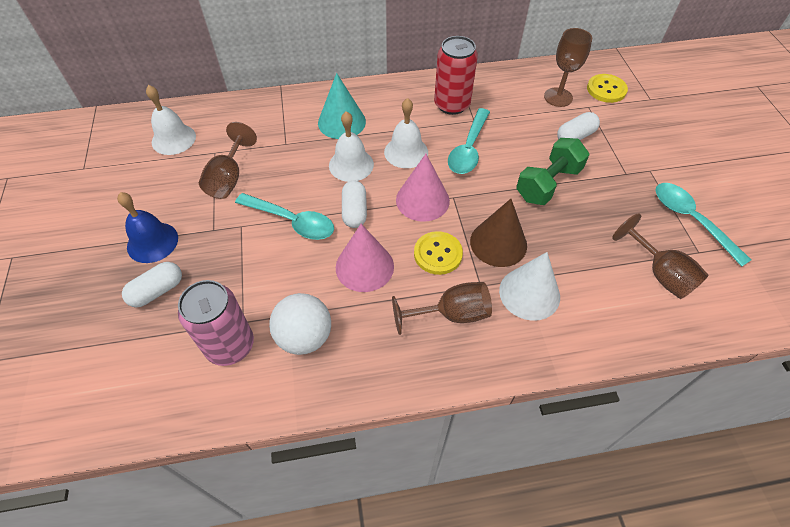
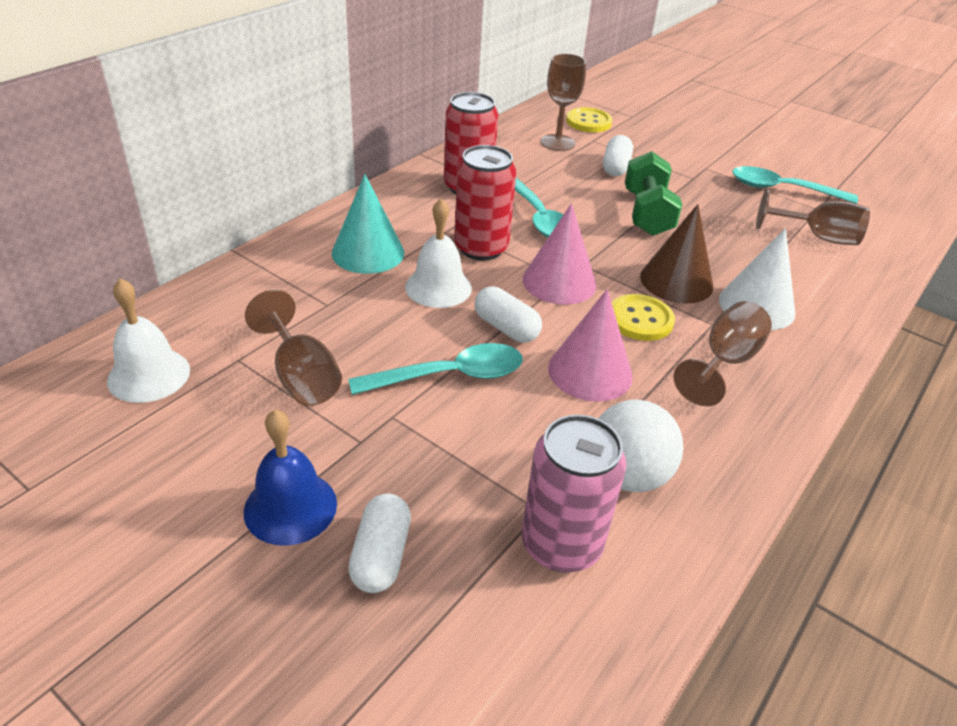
camera: 45 degrees left, 15 degrees down
white bell [384,98,428,168] -> red can [454,145,516,261]

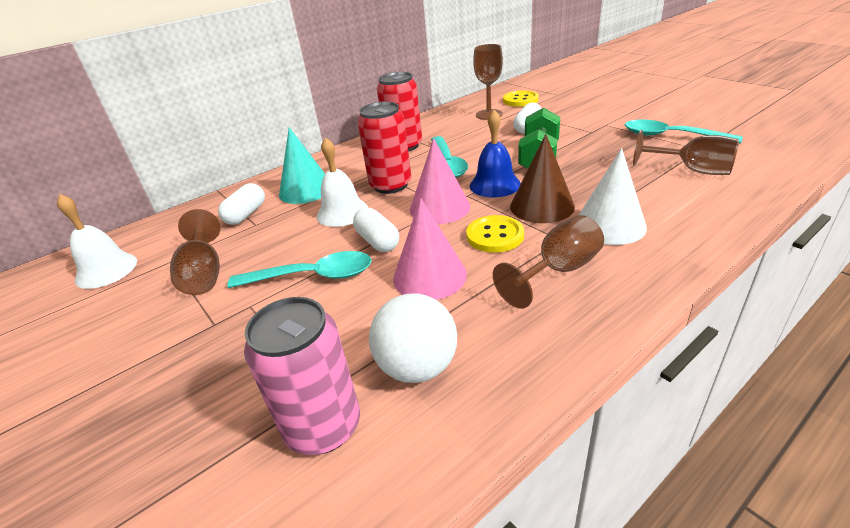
camera: 20 degrees right, 5 degrees down
blue bell [244,410,337,546] -> blue bell moved to [470,110,521,198]
white capsule [348,494,411,593] -> white capsule moved to [218,183,265,225]

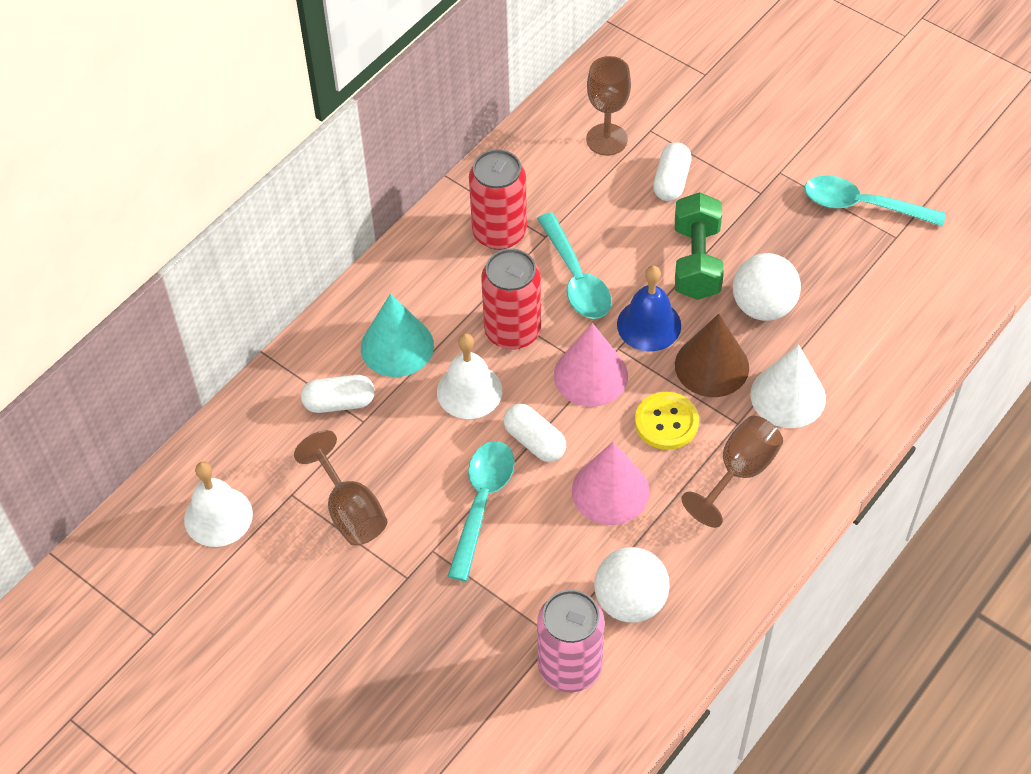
camera: 15 degrees left, 20 degrees up
white capsule [218,183,265,225] -> white capsule turned 75 degrees clockwise [301,375,375,413]
turquoise spoon [227,251,372,288] -> turquoise spoon turned 60 degrees counterclockwise [447,441,515,581]
yellow button [503,90,539,107] -> none
brown goblet [633,130,739,175] -> none
none -> white ball [733,253,801,321]

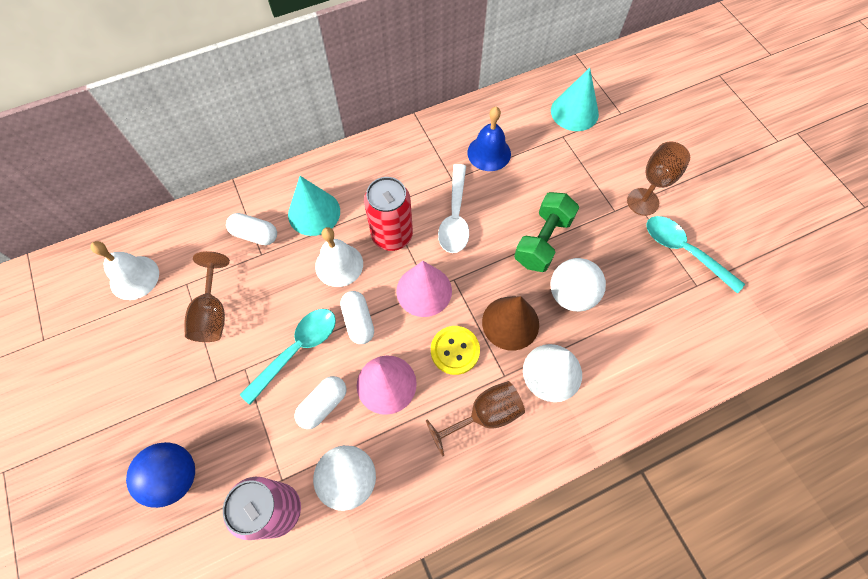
camera: 25 degrees right, 10 degrees up
red can [469,149,527,250] -> none
turquoise spoon [537,212,612,319] -> white spoon [438,164,469,253]
brown goblet [586,56,631,156] -> brown goblet moved to [627,142,690,216]
blue bell [617,265,681,351] -> blue bell moved to [467,107,511,171]
white capsule [653,142,692,201] -> white capsule moved to [295,376,346,429]
none -> blue ball [126,442,195,508]
none -> turquoise cone [551,68,599,131]

